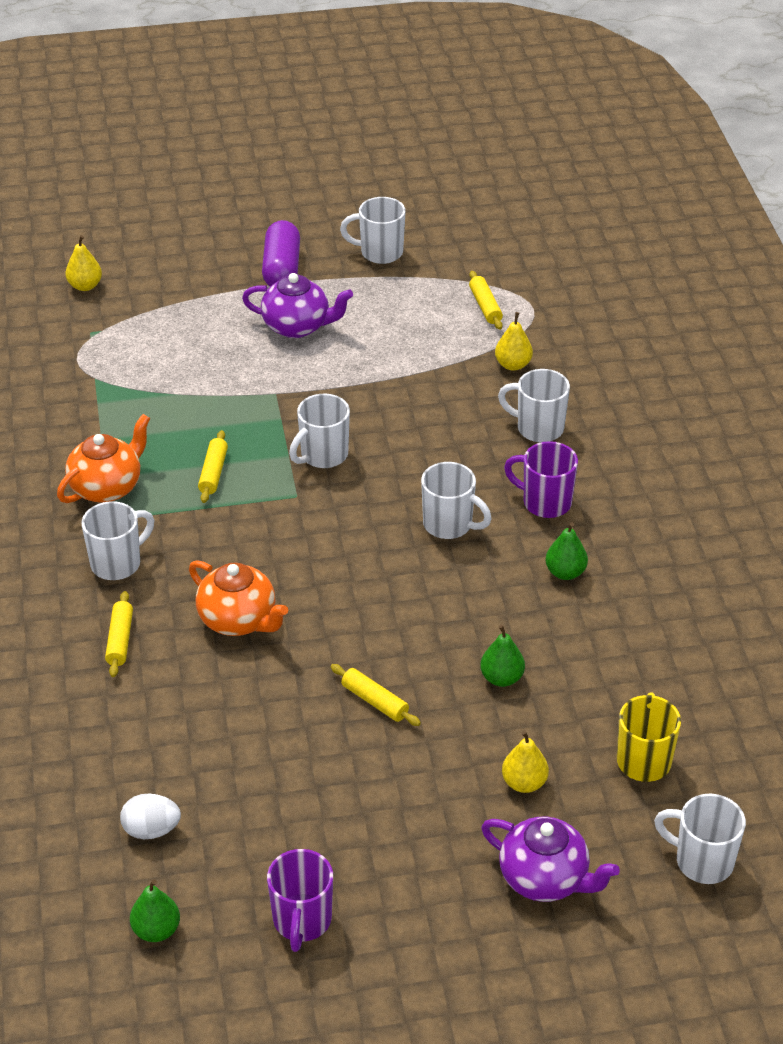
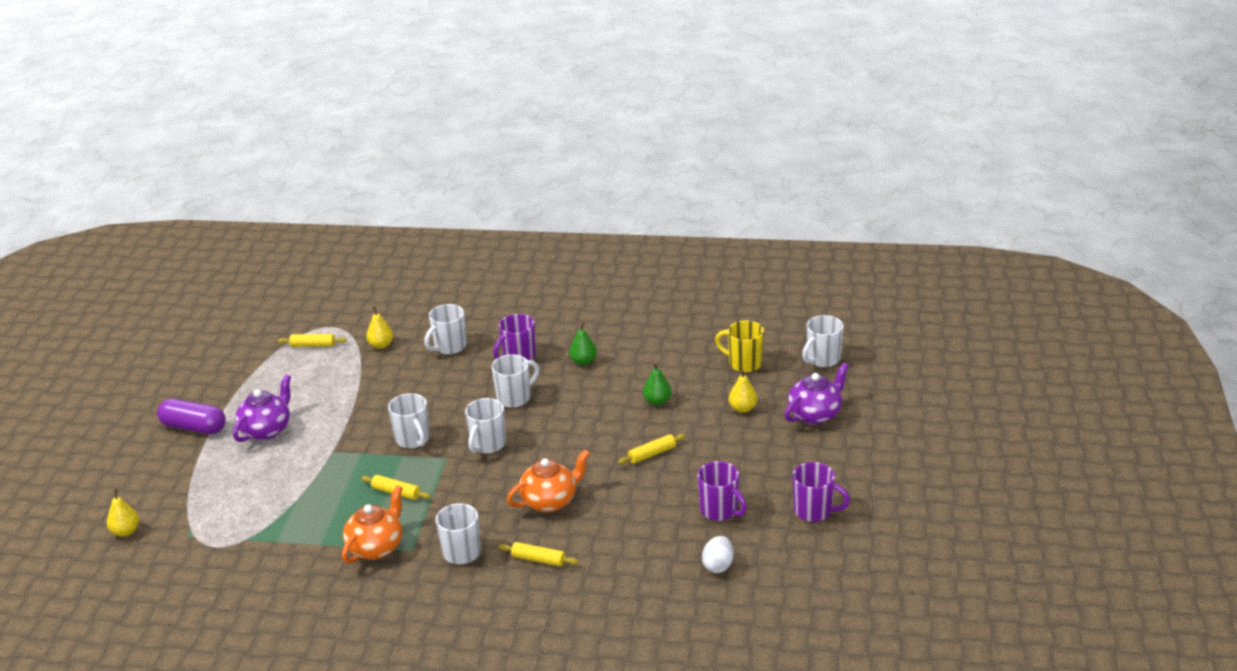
camera: 70 degrees left, 10 degrees down
orange teapot [57,414,150,503] -> orange teapot turned 60 degrees clockwise [342,485,403,564]
green pear [130,879,180,942] -> none
white mug [340,197,406,264] -> white mug moved to [465,398,506,453]
none -> purple mug [698,461,747,521]

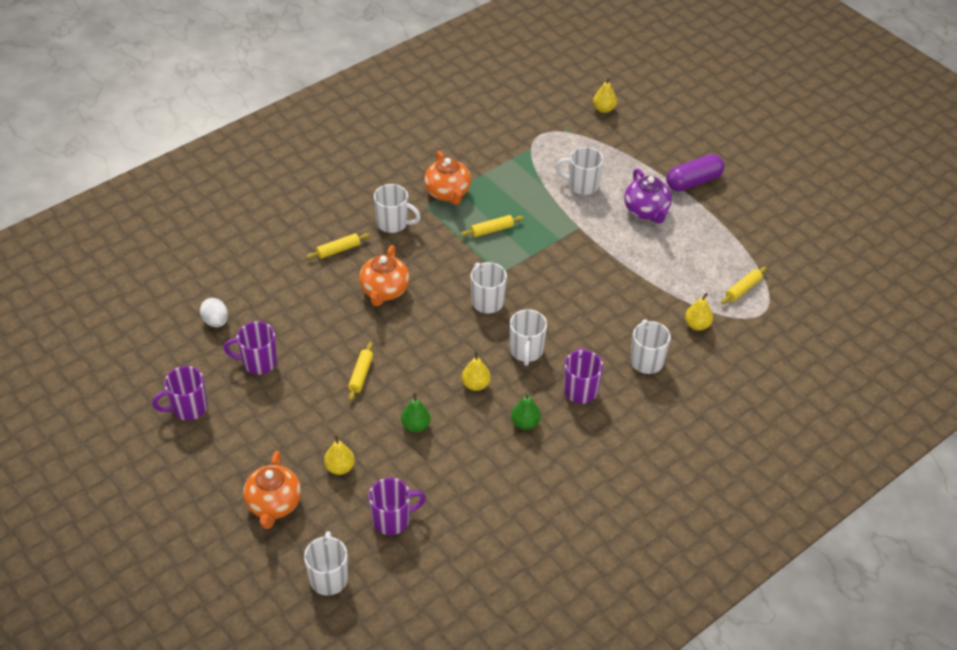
camera: 130 degrees right, 15 degrees up
white mug [388,393,430,448] -> white mug moved to [556,147,603,195]
yellow mug [715,320,764,373] -> purple mug [369,478,426,535]
purple teapot [784,363,849,424] -> orange teapot [243,451,301,529]
none -> yellow pear [462,351,491,391]

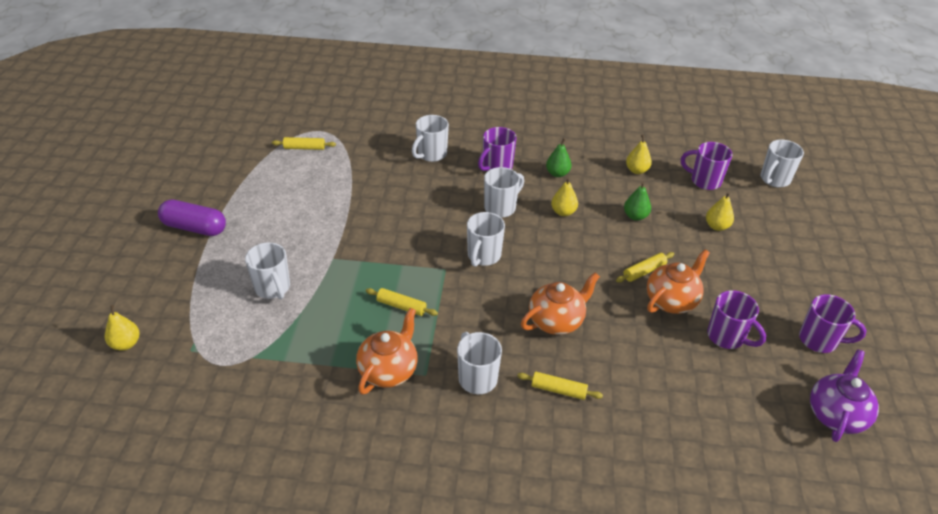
camera: 135 degrees left, 5 degrees down
white egg [200,298,228,327] -> none
orange teapot [243,451,301,529] -> orange teapot moved to [647,249,710,314]
purple teapot [624,169,672,223] -> purple teapot moved to [810,349,879,442]
yellow pear [685,293,713,331] -> yellow pear moved to [626,135,652,174]

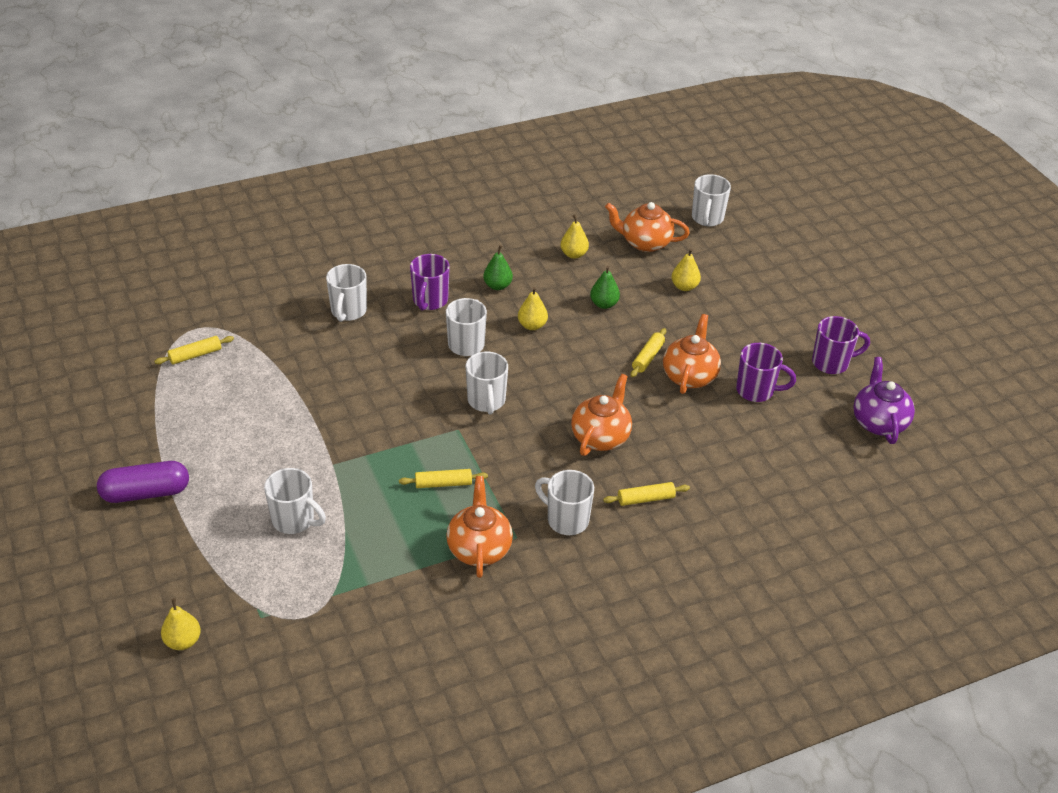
camera: 30 degrees left, 0 degrees up
purple mug [681,142,733,190] -> orange teapot [605,202,690,252]

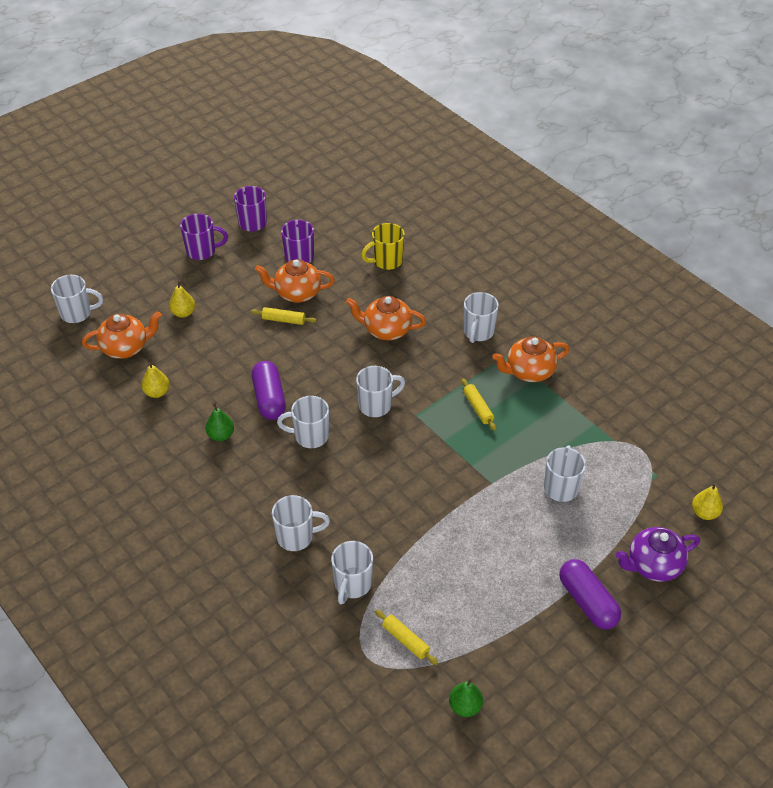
camera: 105 degrees left, 5 degrees up
purple mug [410,254,450,311] -> purple mug moved to [180,214,228,260]
yellow pear [518,287,548,330] -> purple capsule [252,361,286,420]
green pear [590,266,620,309] -> green pear moved to [449,678,483,717]
yellow rolling pin [603,482,690,506] -> none
orange teapot [605,202,690,252] -> orange teapot turned 105 degrees counterclockwise [82,311,162,359]
purple teapot [853,357,915,444] -> purple teapot moved to [615,527,700,582]
none -> white mug [331,541,373,604]
none -> yellow mug [361,223,405,270]

